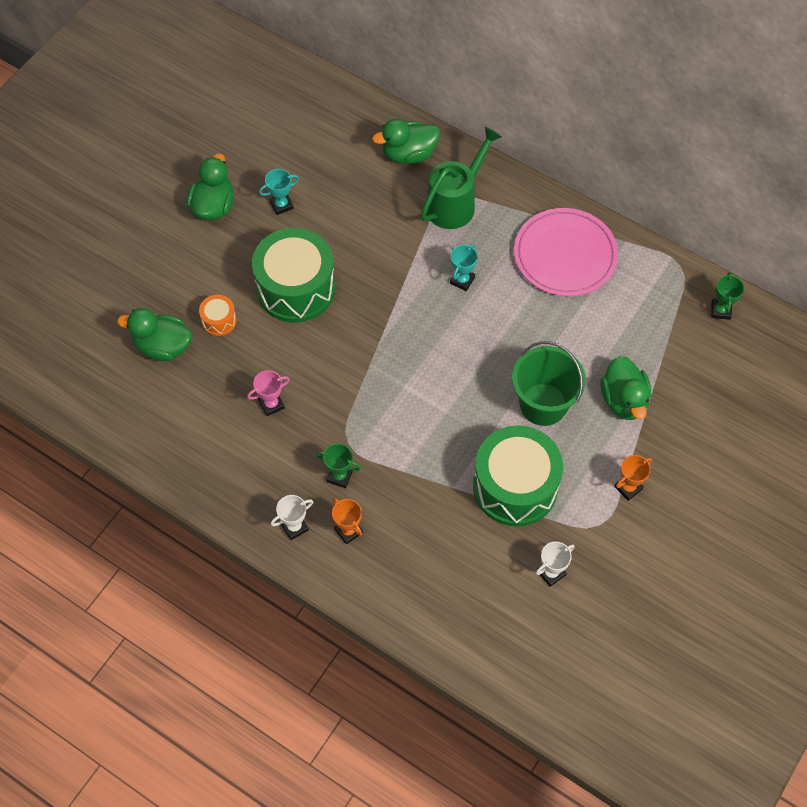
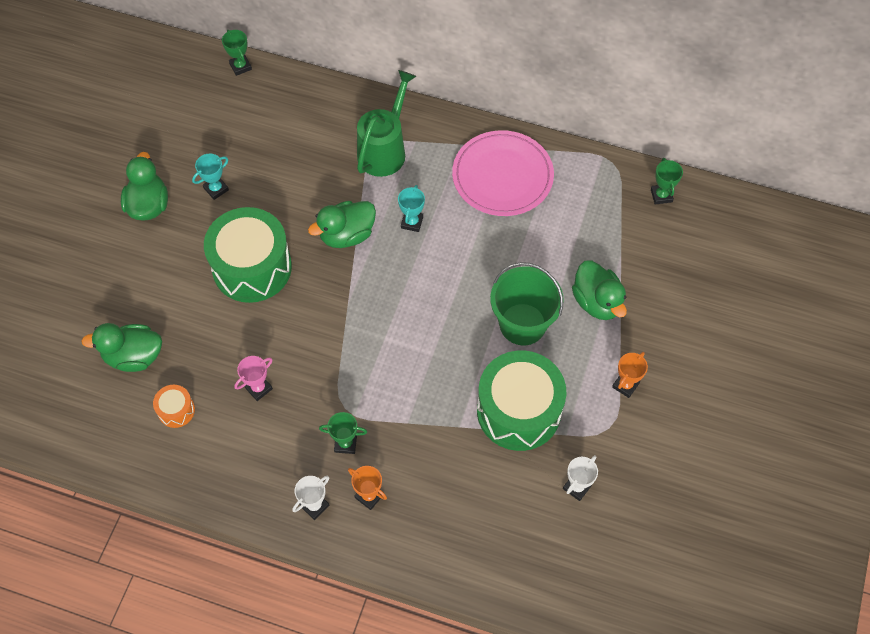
camera: 15 degrees left, 0 degrees up
orange drum [199,295,237,336] -> orange drum moved to [153,385,195,428]
green duck [372,118,440,164] -> green duck moved to [308,201,376,248]
none -> green trophy [222,29,252,76]

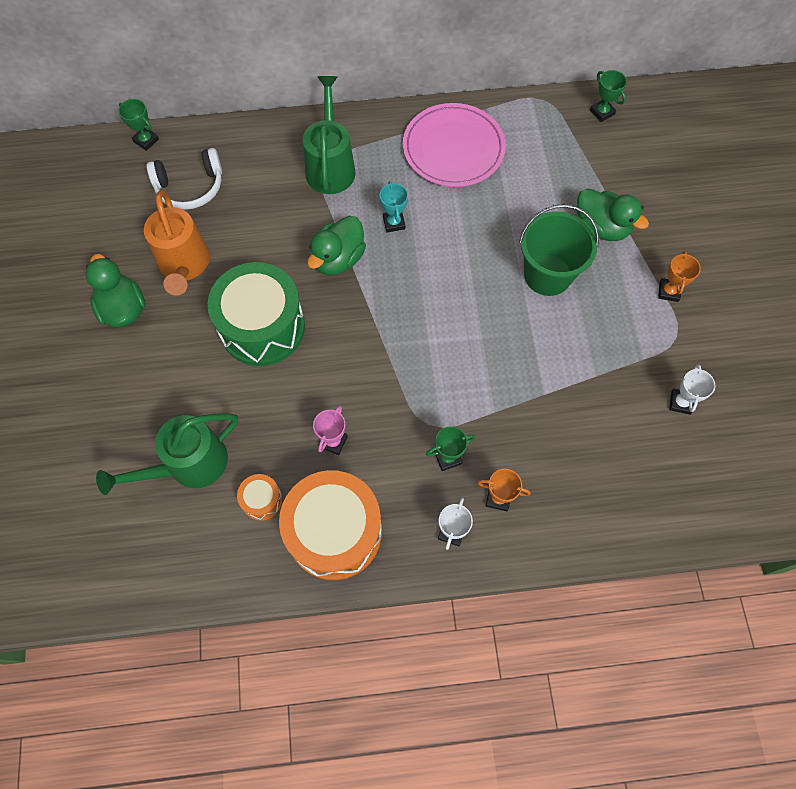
camera: 25 degrees left, 5 degrees up
green duck [81,323,162,372] -> green watering can [96,413,238,495]
turquoise trophy [192,153,229,200] -> orange watering can [144,190,210,296]
green drum [477,351,566,451] -> none
none -> white headphones [146,148,222,210]
none -> orange drum [279,470,382,580]

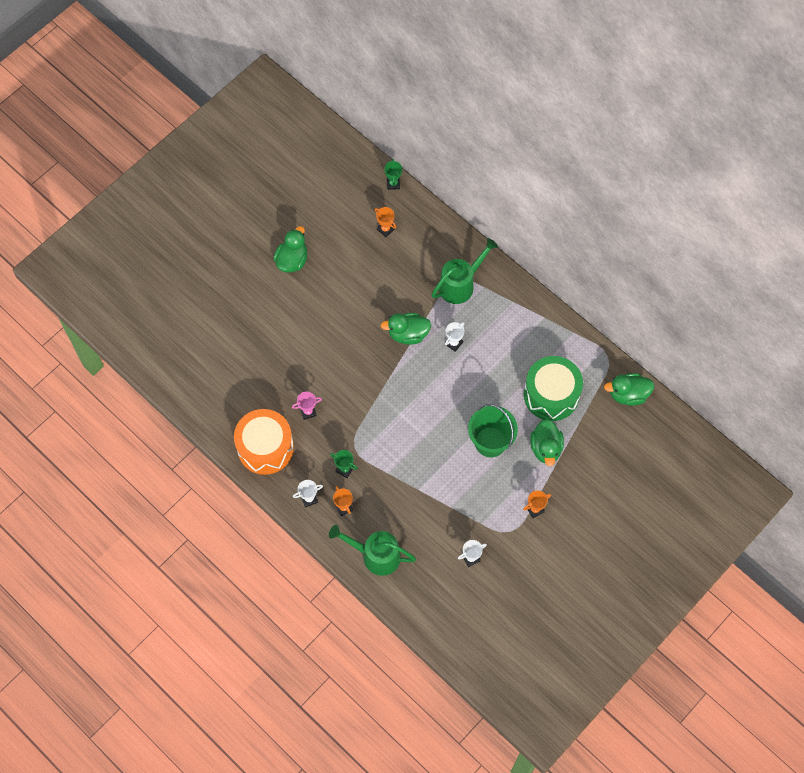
camera: 50 degrees right, 0 degrees up
green watering can [96,413,238,495] -> green watering can moved to [329,525,416,576]
orange watering can [144,190,210,296] -> none
white headphones [146,148,222,210] -> orange trophy [375,207,396,237]
green drum [208,262,305,366] -> green drum moved to [524,356,583,421]
orange drum [237,474,283,521] -> none
turquoise trophy [380,181,408,232] -> white trophy [445,322,465,352]
pink plate [403,103,506,187] -> none
green trophy [590,70,627,122] -> green duck [604,373,654,406]

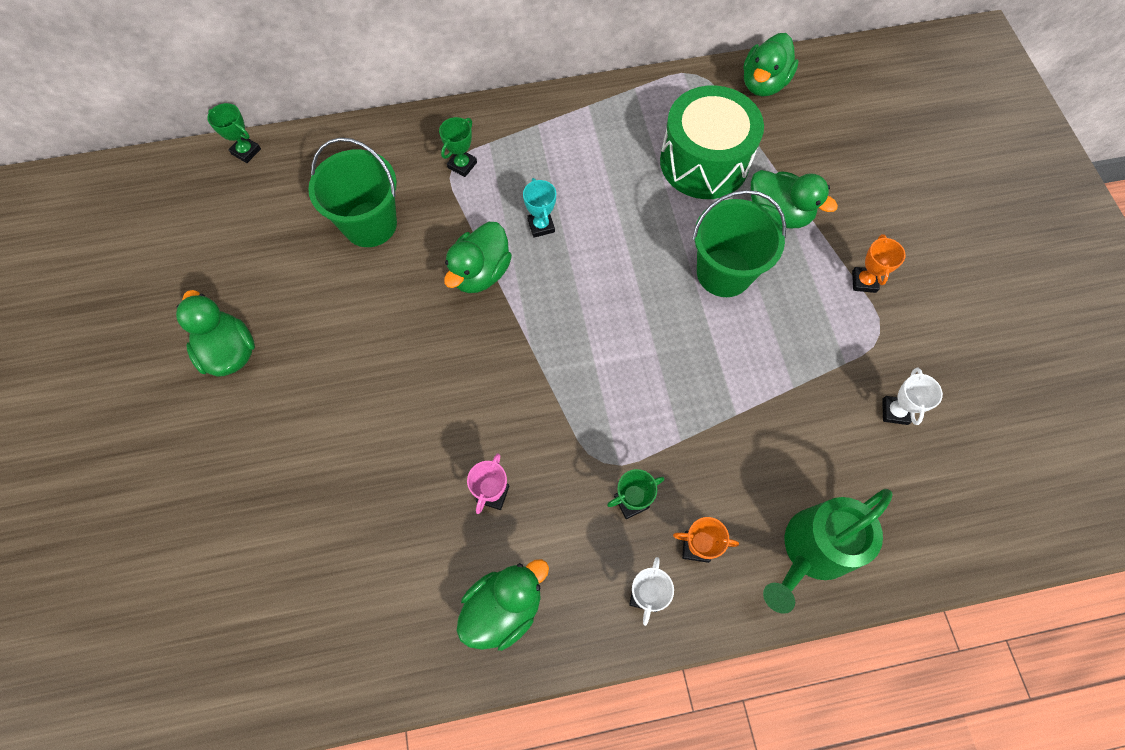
camera: 55 degrees left, 0 degrees up
orange drum [234,409,294,475] -> green duck [457,559,549,651]
orange trophy [375,207,396,237] -> none
green watering can [432,238,498,304] -> green trophy [439,117,477,177]
white trophy [445,322,465,352] -> turquoise trophy [523,178,556,238]
none -> green bucket [308,137,397,247]

